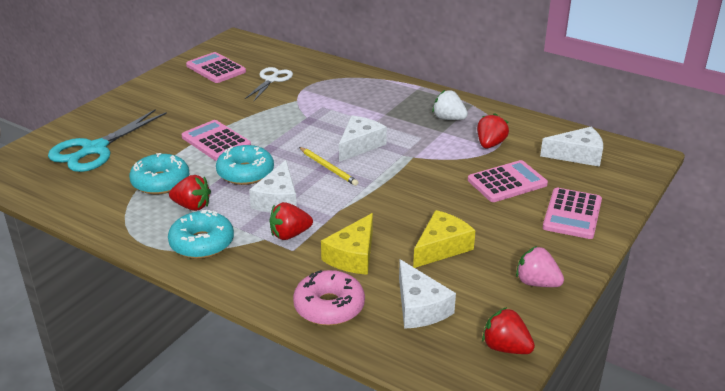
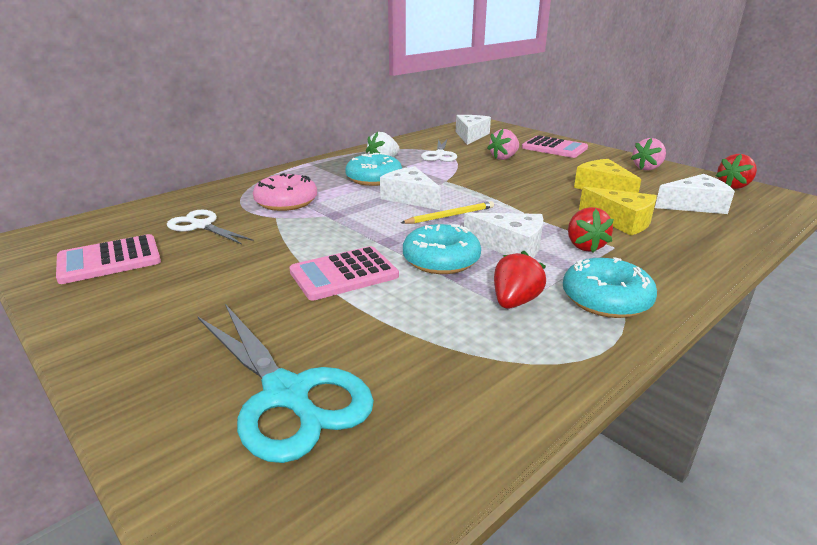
camera: 75 degrees left, 5 degrees down
turquoise donut [129,153,190,195] -> turquoise donut moved to [345,153,402,186]
pink donut [293,270,365,326] -> pink donut moved to [253,173,317,211]
pink calculator [468,160,548,202] -> pink strawberry [487,129,519,160]
red strawberry [477,113,509,149] -> white scissors [421,139,457,162]

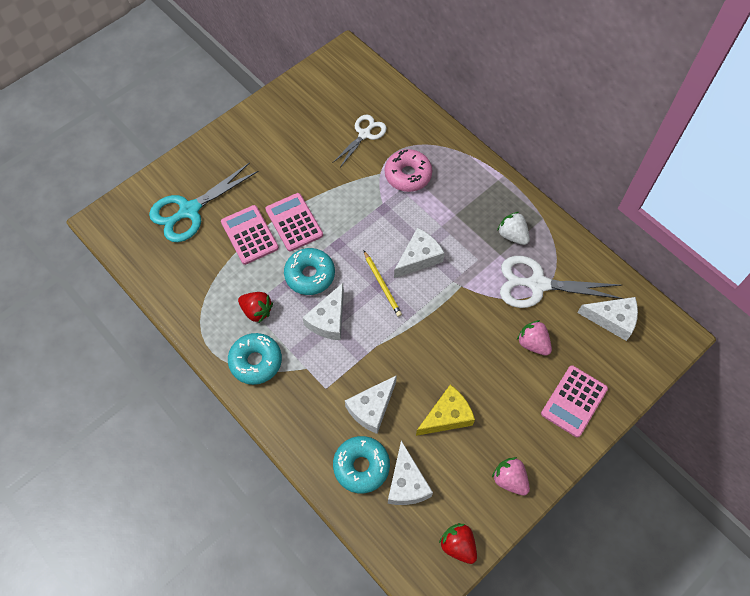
camera: 90 degrees right, 35 degrees up
pink calculator [56,234,161,284] -> pink calculator moved to [221,205,279,265]
turquoise donut [345,153,402,186] -> turquoise donut moved to [333,436,390,493]
white scissors [421,139,457,162] -> white scissors [500,256,624,308], size x1.61
red strawberry [568,207,614,253] -> none
yellow cheese [579,187,657,235] -> white cheese [345,375,397,434]

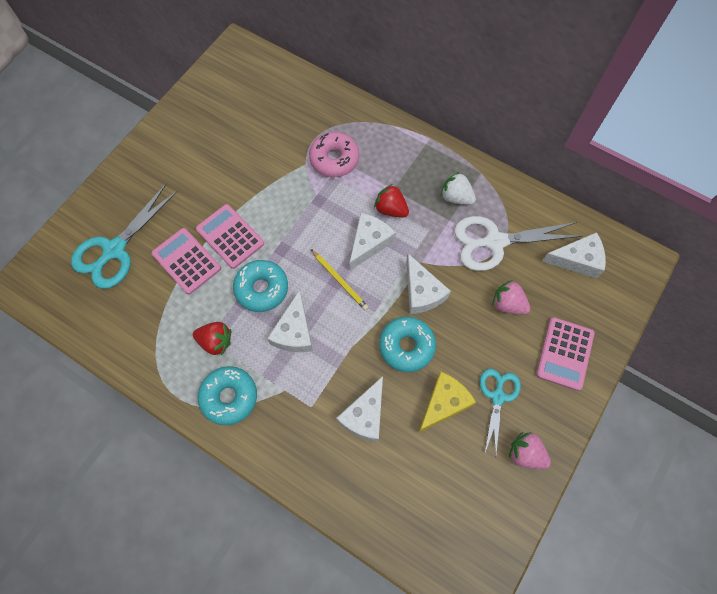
camera: 15 degrees left, 5 degrees up
white scissors [332,115,387,167] -> none
turquoise donut [333,436,390,493] -> turquoise donut moved to [379,317,436,372]
white cheese [388,441,433,505] -> white cheese moved to [406,254,451,314]
red strawberry [439,523,477,564] -> red strawberry moved to [374,184,409,218]
none -> turquoise scissors [480,369,521,455]

